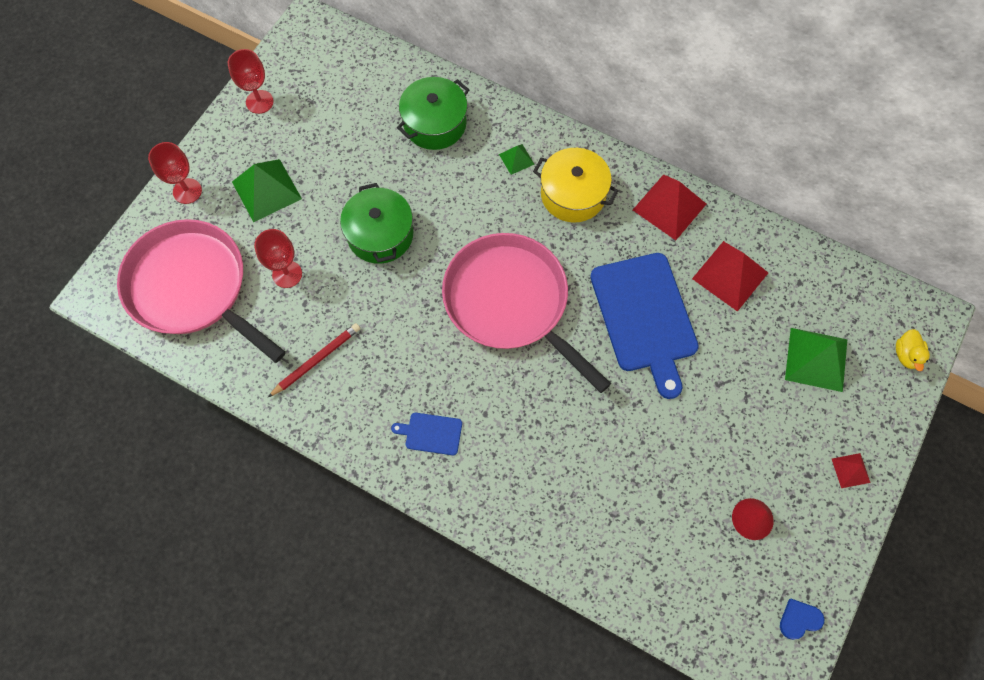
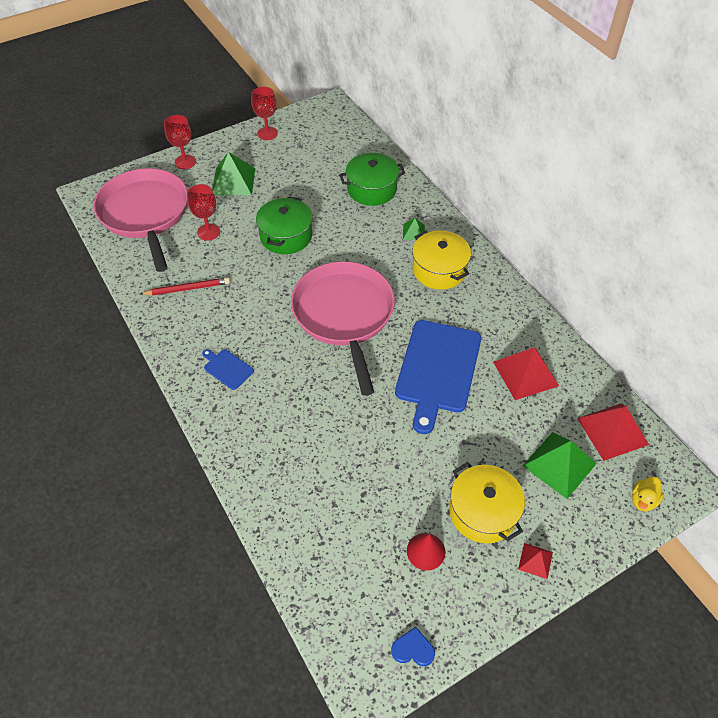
camera: 30 degrees right, 15 degrees down
red pyramid [633,174,706,240] -> red pyramid moved to [577,404,649,461]
none -> yellow pot [449,462,525,543]

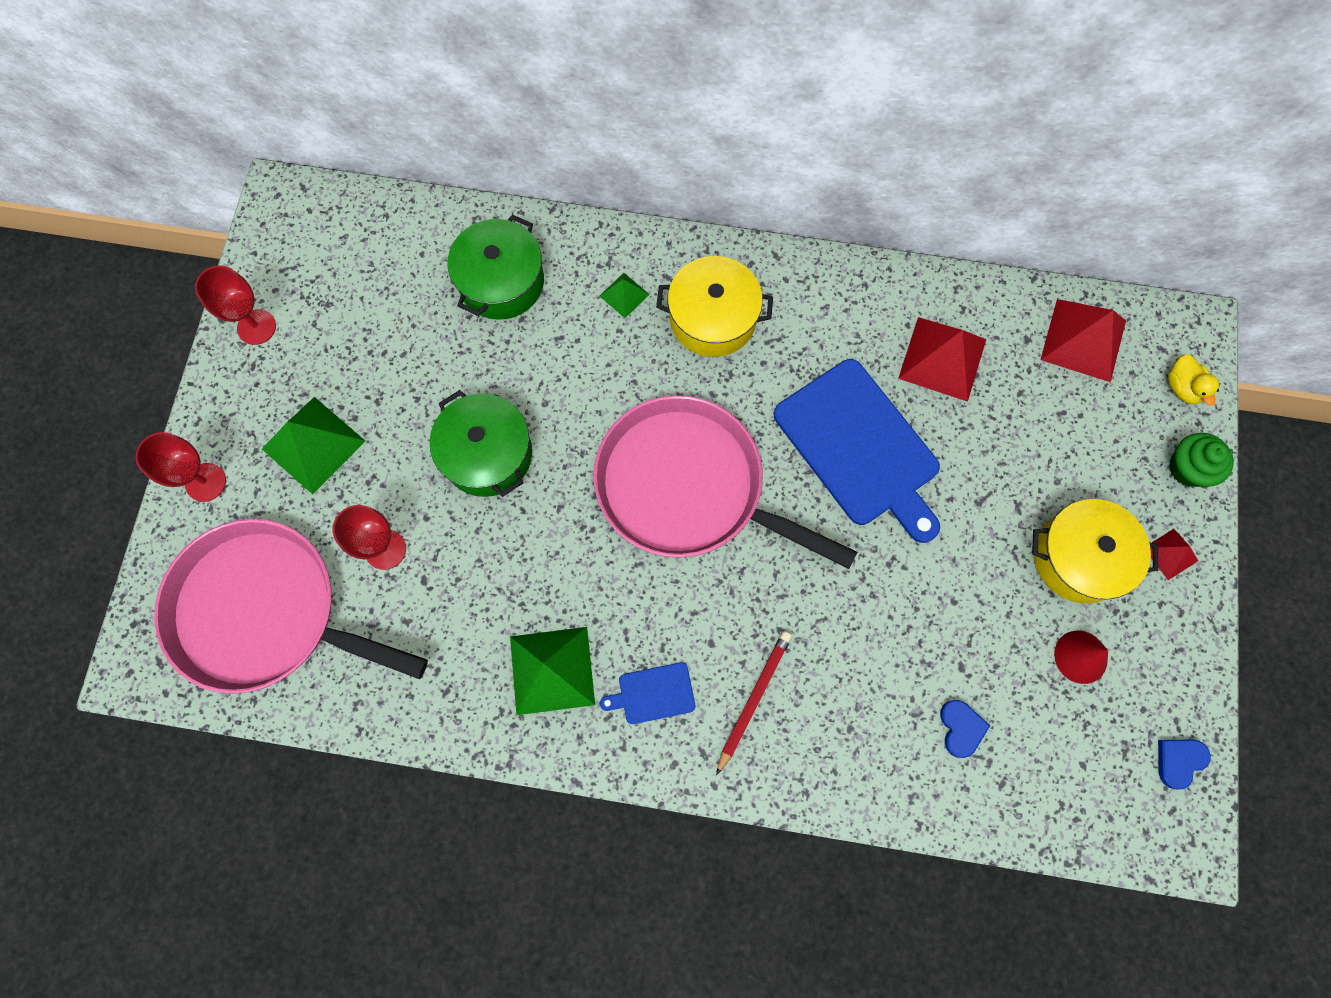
camera: 50 degrees left, 20 degrees up
red pencil [140,277,230,295] -> red pencil moved to [716,631,792,775]
green pyramid [523,432,597,499] -> green pyramid moved to [510,627,595,715]
none -> blue heart [940,700,990,758]
none -> green cupcake [1169,433,1234,487]

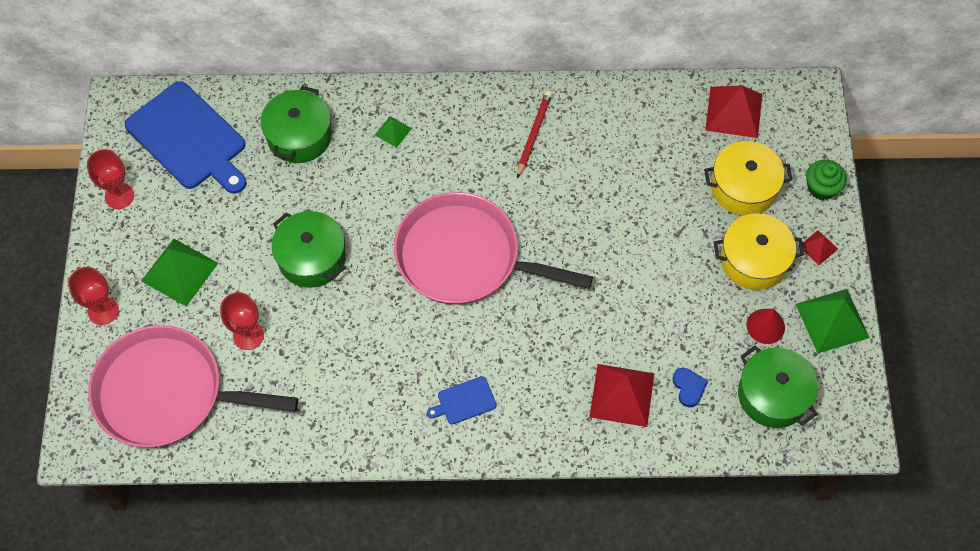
camera: 10 degrees left, 10 degrees down
green pyramid [510,627,595,715] -> green pyramid moved to [796,289,870,354]
yellow pot [656,256,773,357] -> yellow pot moved to [704,141,793,216]
red pencil [716,631,792,775] -> red pencil moved to [517,91,552,178]
blue cutting board [774,359,940,543] -> blue cutting board moved to [125,81,247,194]
red pyramid [898,317,986,402] -> red pyramid moved to [590,364,654,427]
blue heart [1158,739,1211,790] -> none
yellow duck [1168,354,1219,405] -> none
none -> green pot [738,345,818,428]

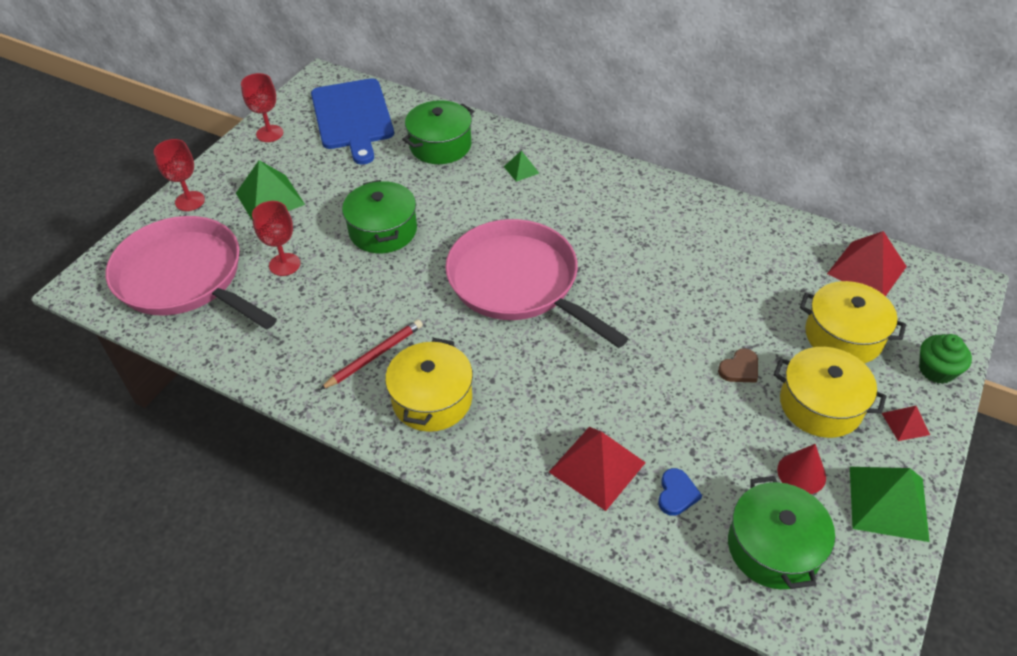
camera: 30 degrees right, 15 degrees down
blue cutting board [427,376,497,424] -> yellow pot [385,338,473,432]
red pencil [517,91,552,178] -> red pencil moved to [320,319,423,390]
none -> brown heart [718,348,758,383]

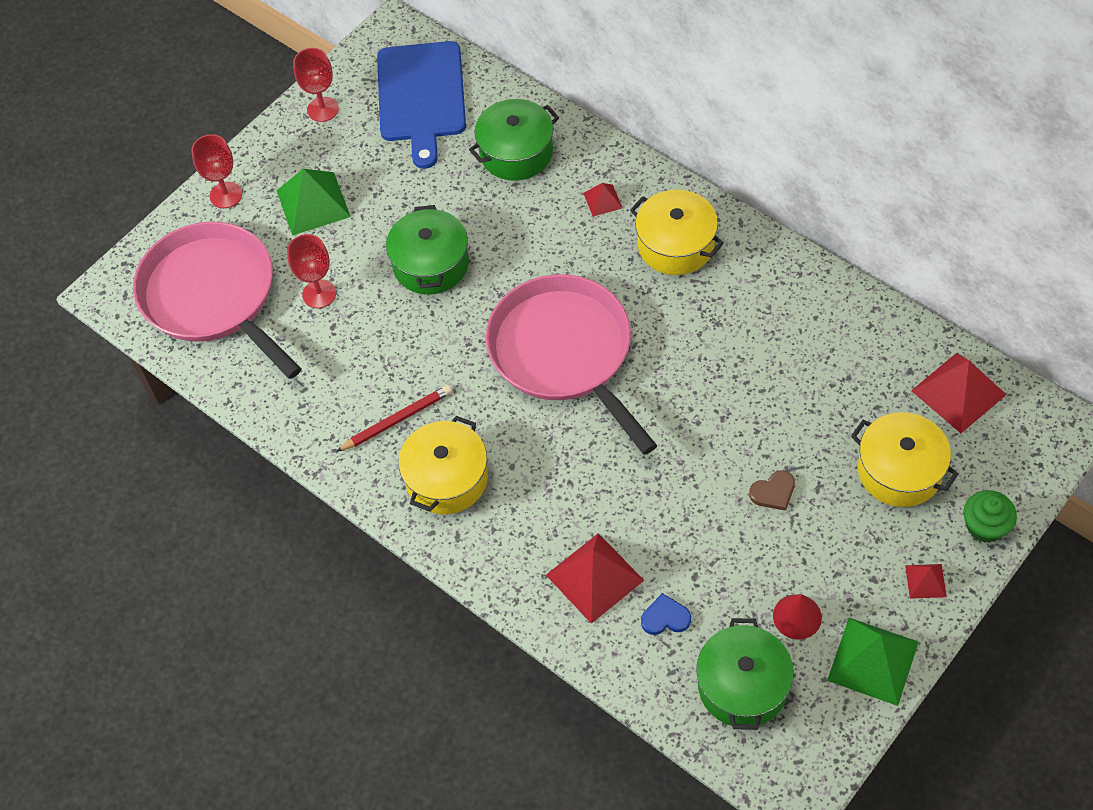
camera: 15 degrees right, 10 degrees up
green pyramid [504,150,539,182] -> red pyramid [583,183,622,217]
blue heart [658,468,702,516] -> blue heart turned 120 degrees counterclockwise [641,593,691,635]
yellow pot [773,347,887,438] -> yellow pot moved to [630,190,724,275]

